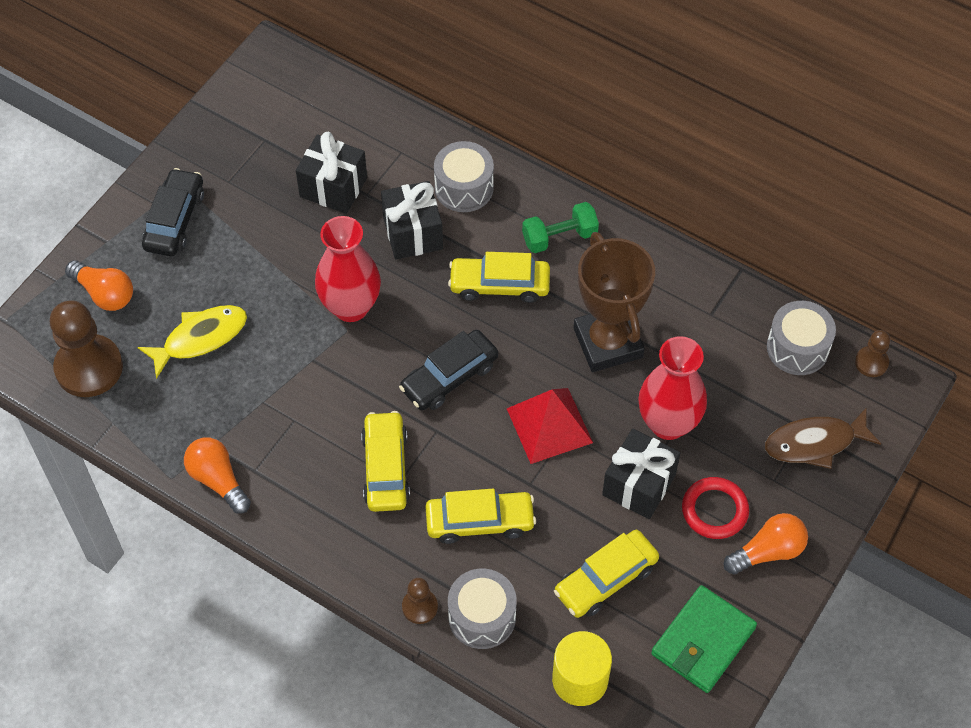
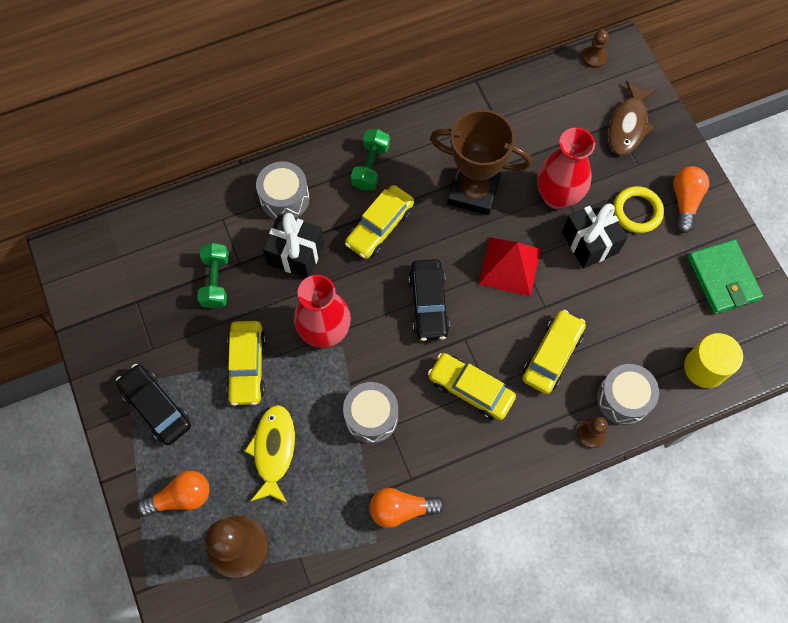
camera: 55 degrees left, 10 degrees up
black gift [296,132,367,214] -> green dumbbell [197,243,229,309]
yellow car [554,530,659,618] -> yellow car moved to [226,321,266,406]
red ring [682,477,749,539] -> yellow ring [613,186,664,233]
grey drum [767,301,836,375] -> grey drum moved to [343,382,398,443]

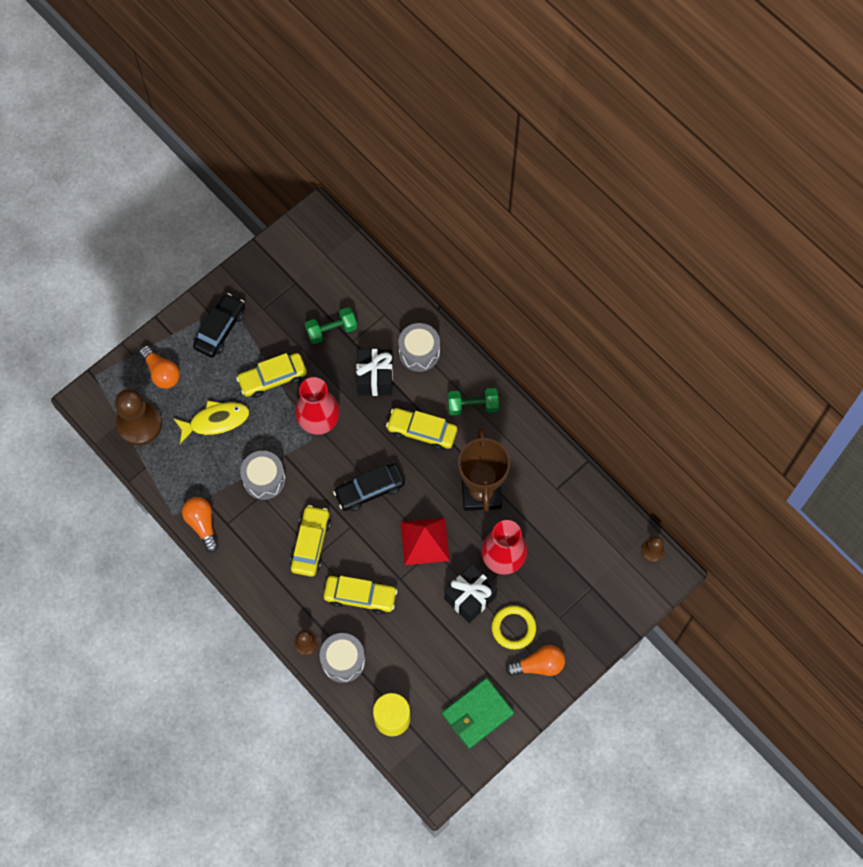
camera: 70 degrees right, 0 degrees up
brown fish [608,81,657,155] -> none

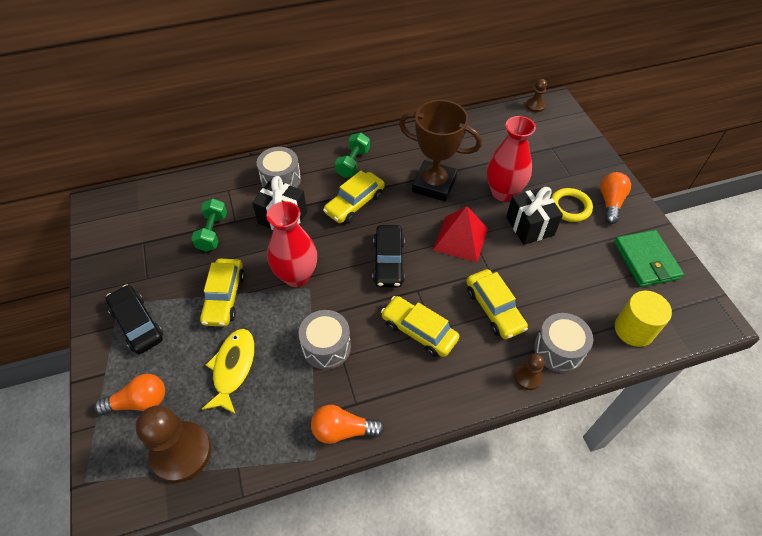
camera: 65 degrees left, 15 degrees down
yellow car [324,575,397,614] -> yellow car turned 120 degrees clockwise [466,269,528,339]

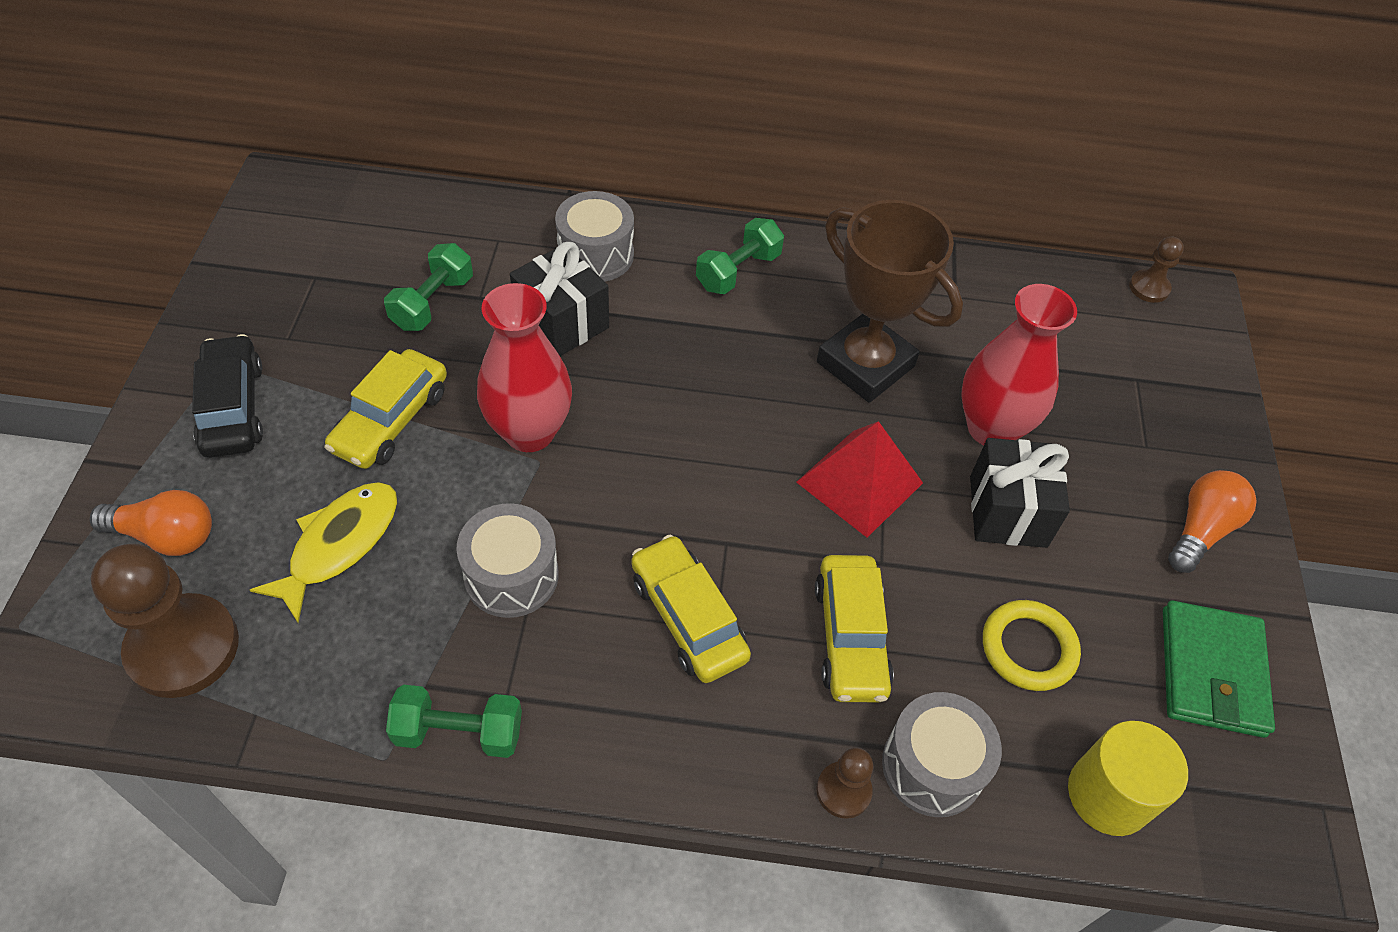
camera: 20 degrees right, 0 degrees up
orange light bulb [311,405,385,444] -> green dumbbell [386,685,522,758]
yellow car [323,171,385,223] -> none
black car [373,225,405,287] -> none
yellow ring [551,188,593,222] -> yellow ring moved to [983,600,1081,691]

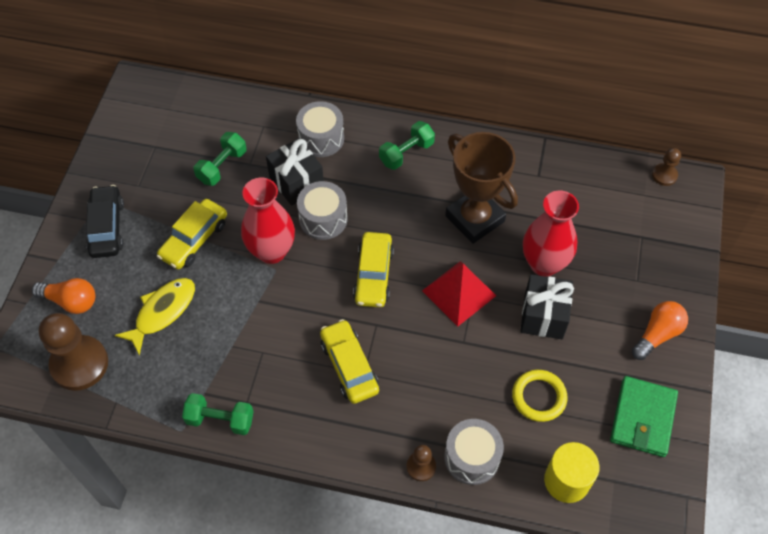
camera: 10 degrees right, 5 degrees up
grey drum [456,503,559,618] -> grey drum moved to [297,181,348,240]
yellow car [815,555,894,702] -> yellow car moved to [353,232,394,307]

